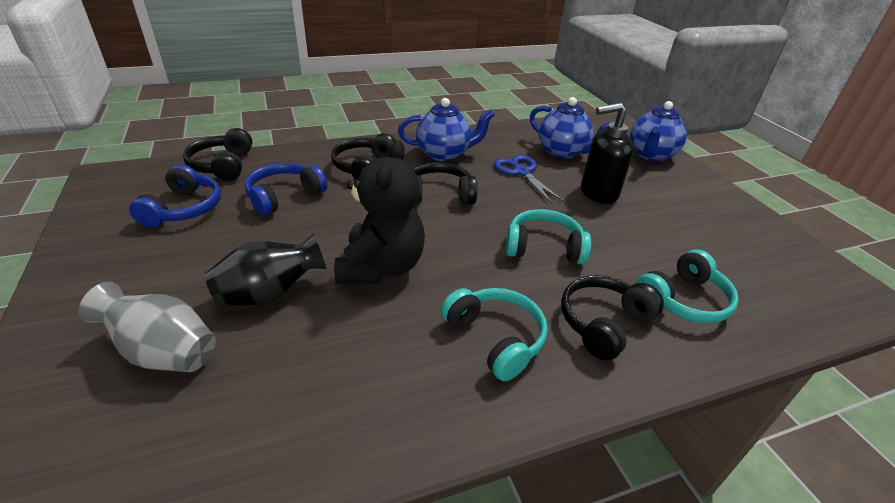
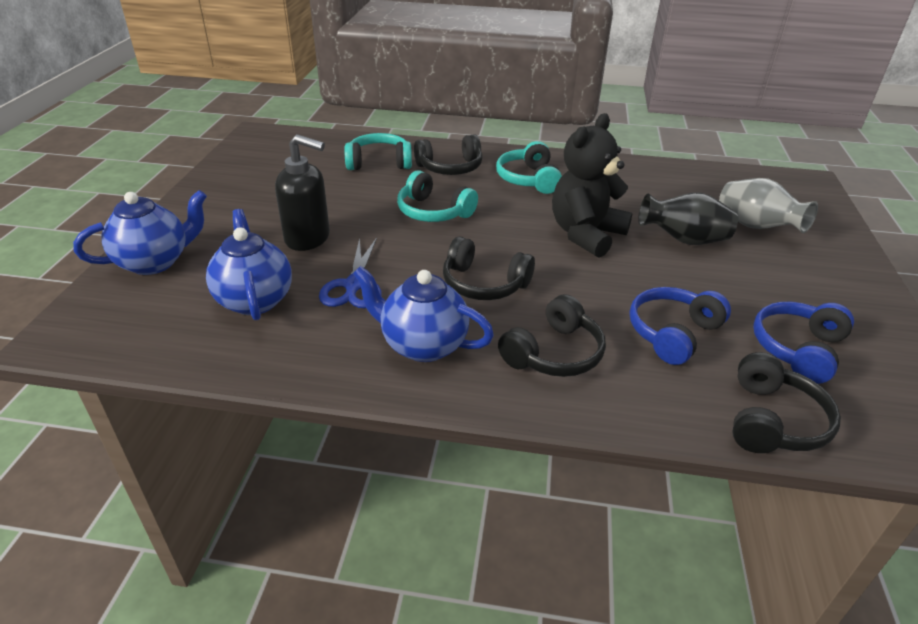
camera: 150 degrees left, 0 degrees up
blue headphones [245,163,327,216] -> blue headphones turned 150 degrees clockwise [629,287,731,365]

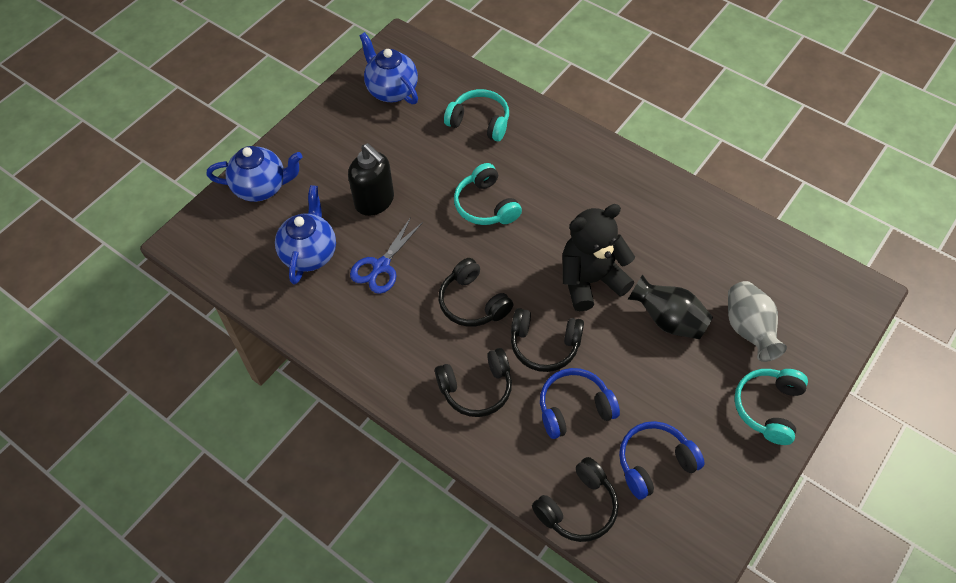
camera: 30 degrees right, 20 degrees up
blue teapot [353,266,494,362] -> blue teapot moved to [359,32,418,104]
black headphones [414,135,483,175] -> black headphones moved to [511,308,584,372]
turquoise headphones [496,141,562,194] -> turquoise headphones moved to [734,369,808,445]

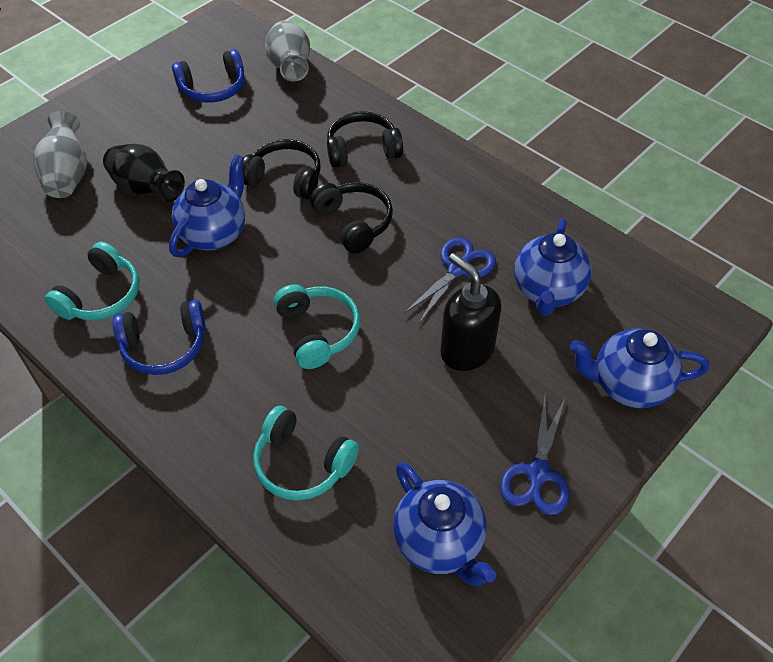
camera: 175 degrees left, 5 degrees down
black headphones [532,457,619,542] -> grey vase [265,21,310,82]
blue headphones [540,368,620,439] -> blue headphones moved to [113,300,206,375]
black teddy bear [562,204,635,311] -> blue teapot [169,154,245,257]
turquoise headphones [734,369,808,445] -> turquoise headphones moved to [45,242,139,320]
none -> blue scissors [500,396,569,515]

